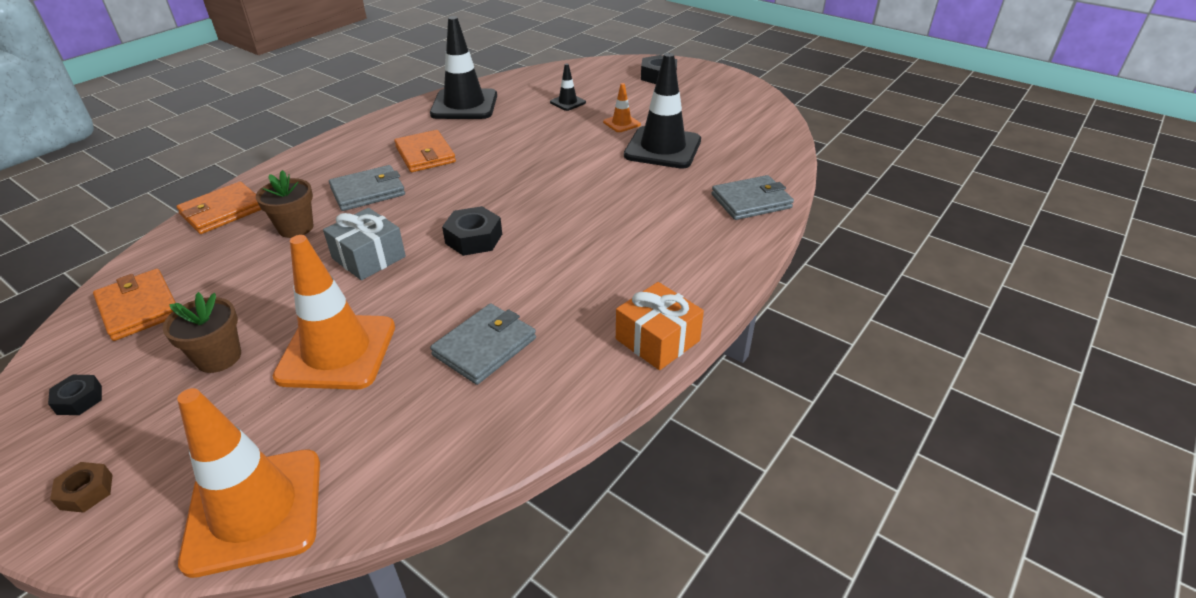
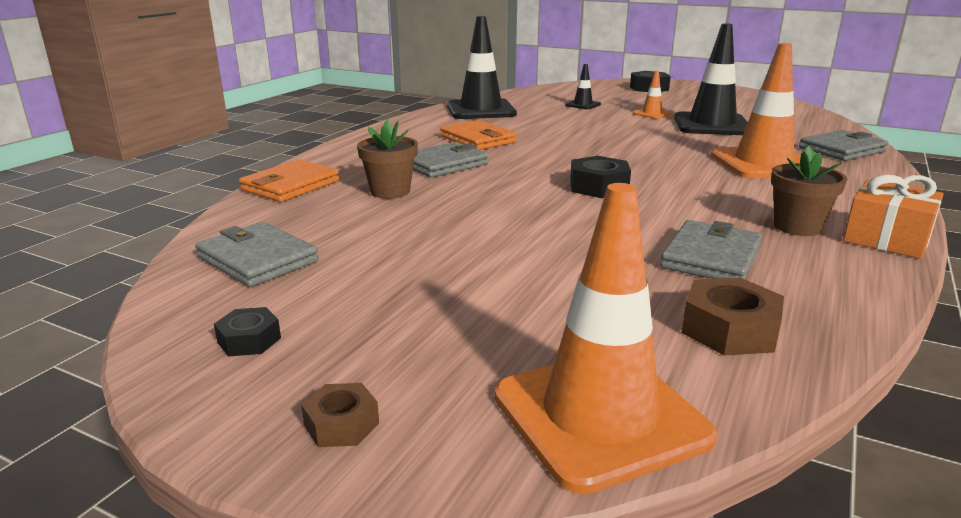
camera: 10 degrees left, 15 degrees down
orange wallet [93,269,176,341] -> grey wallet [195,222,319,287]
brown flower pot [163,292,241,373] -> brown flower pot moved to [771,146,847,236]
orange traffic cone [273,235,395,390] -> orange traffic cone moved to [711,43,801,178]
grey gift [323,208,406,280] -> none
none -> brown nut [681,278,784,355]

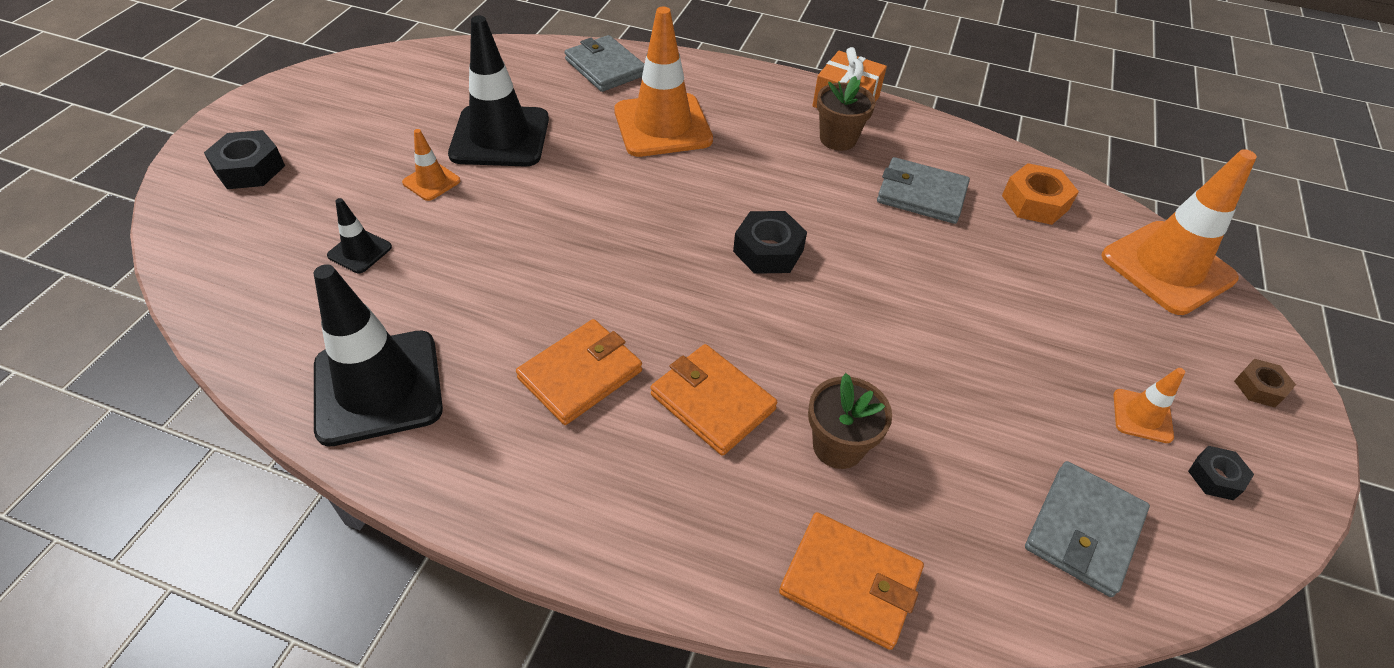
camera: 100 degrees left, 25 degrees up
grey wallet [413,142,488,178] -> orange wallet [651,344,777,456]
brown nut [681,278,784,355] -> orange nut [1002,163,1079,225]
none -> orange traffic cone [1114,368,1185,443]

